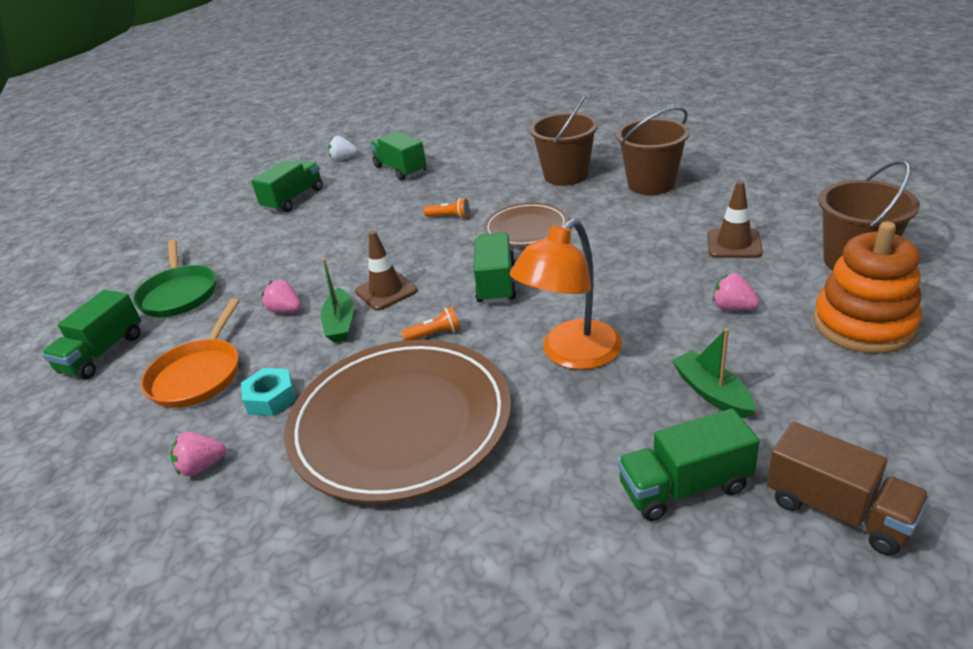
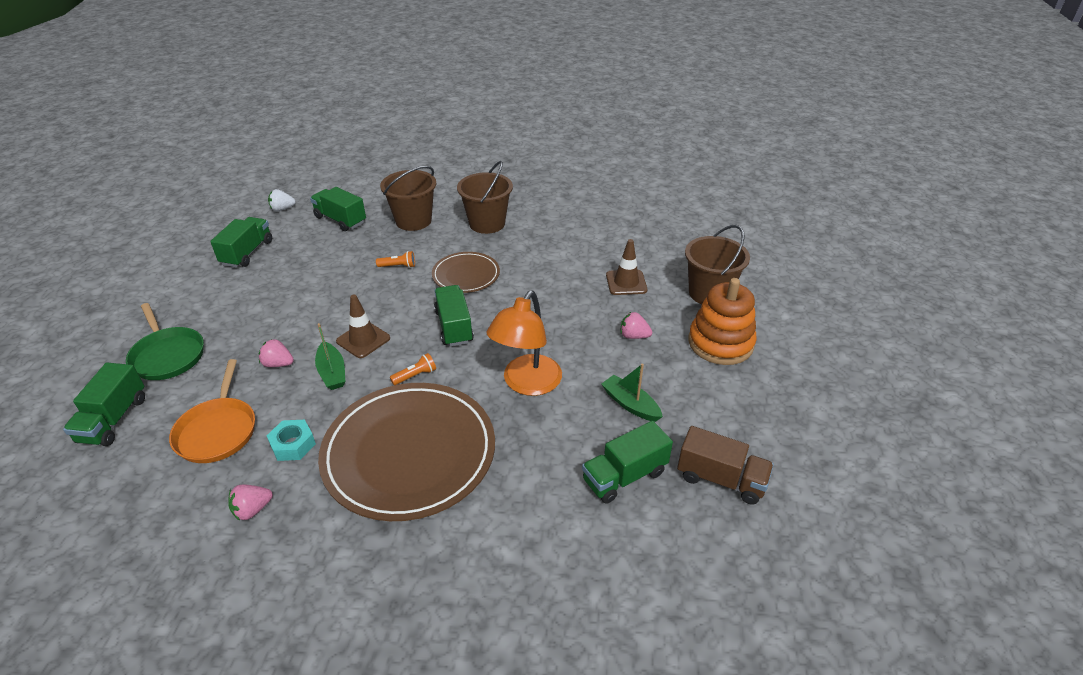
camera: 20 degrees left, 5 degrees up
brown bucket [616,107,690,195] -> brown bucket moved to [380,166,437,231]

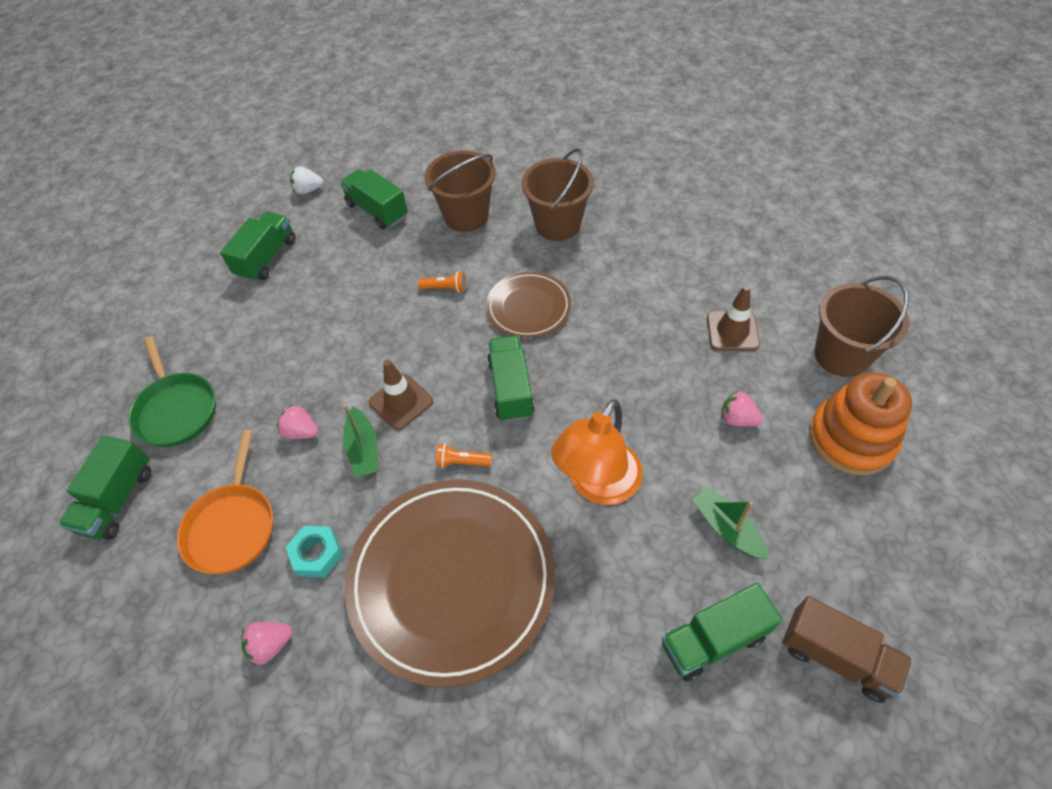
camera: 10 degrees right, 15 degrees up
orange flashlight [390,353,436,385] -> orange flashlight turned 150 degrees counterclockwise [436,444,492,468]

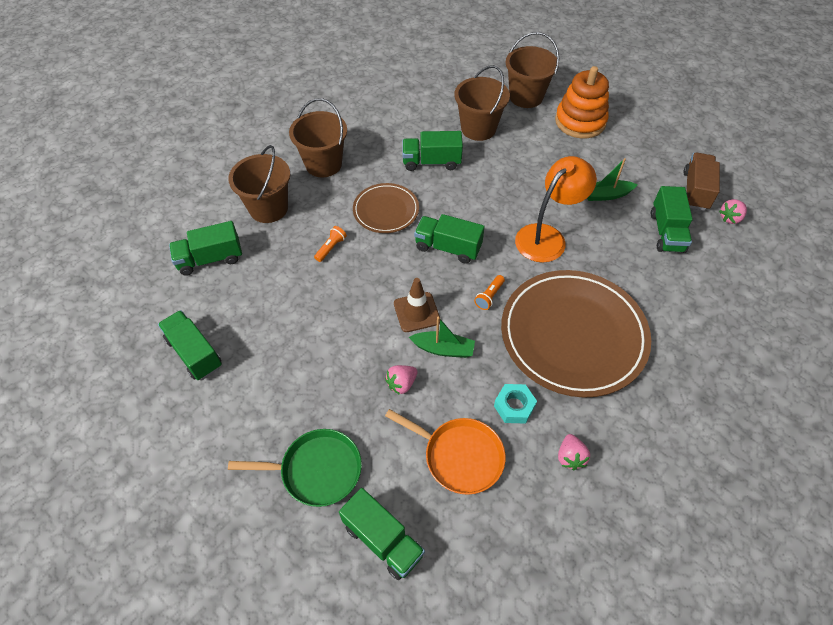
camera: 65 degrees left, 0 degrees up
white strawberry [290,166,323,195] -> none
orange lamp [551,399,643,505] -> orange lamp turned 105 degrees counterclockwise [515,156,597,263]
brown traffic cone [707,285,760,351] -> brown bucket [455,65,510,141]
pink strawberry [721,391,763,426] -> pink strawberry moved to [719,199,747,224]
brown truck [782,596,913,703] -> brown truck turned 45 degrees counterclockwise [684,153,720,211]
none -> green truck [402,131,463,171]

